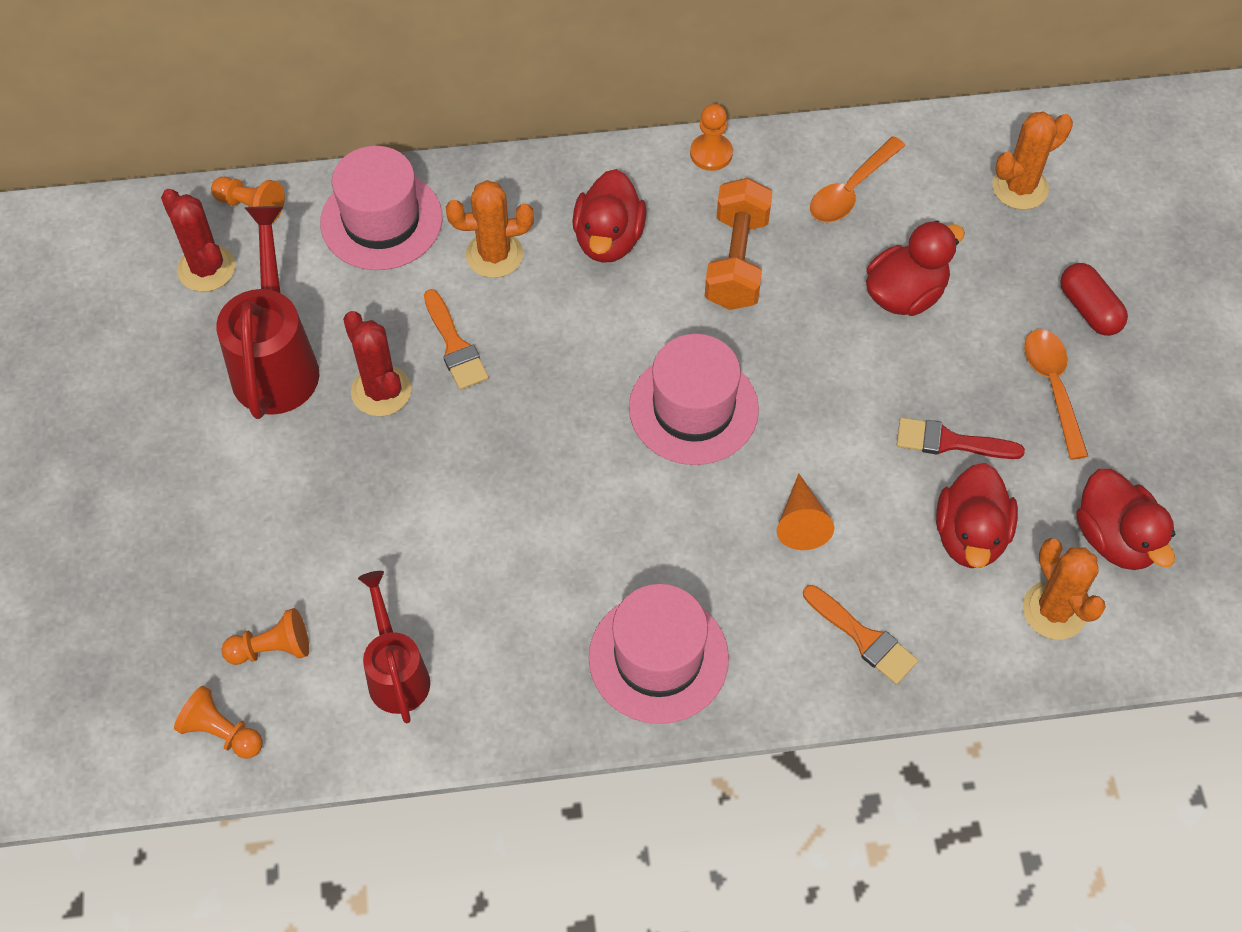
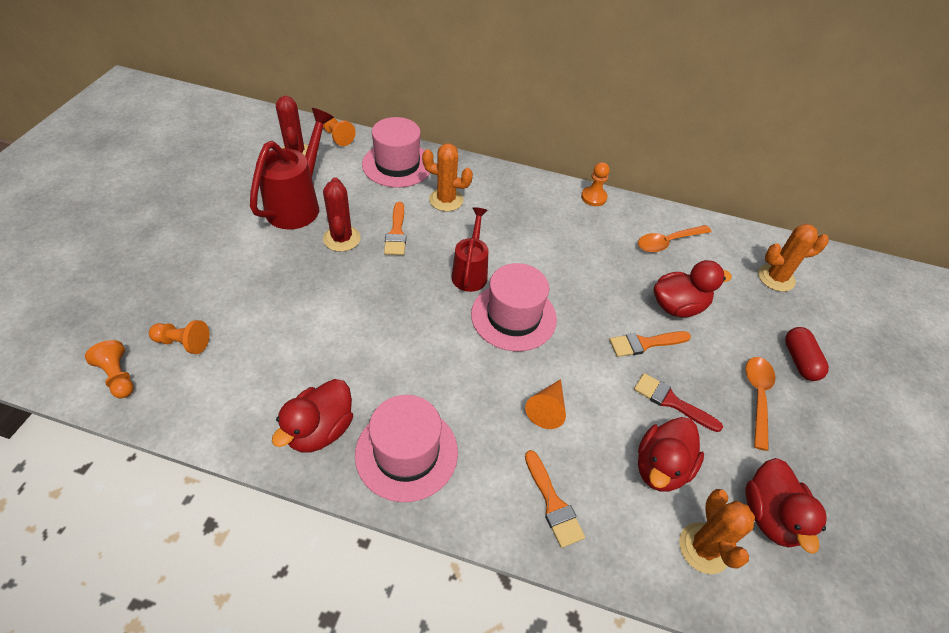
camera: 20 degrees right, 10 degrees down
red watering can [358,571,430,724] -> red watering can moved to [452,207,488,292]
red duck [572,169,647,263] -> red duck moved to [272,379,353,452]
orange dumbbell [705,178,772,310] -> none
none -> orange brush [609,331,691,357]

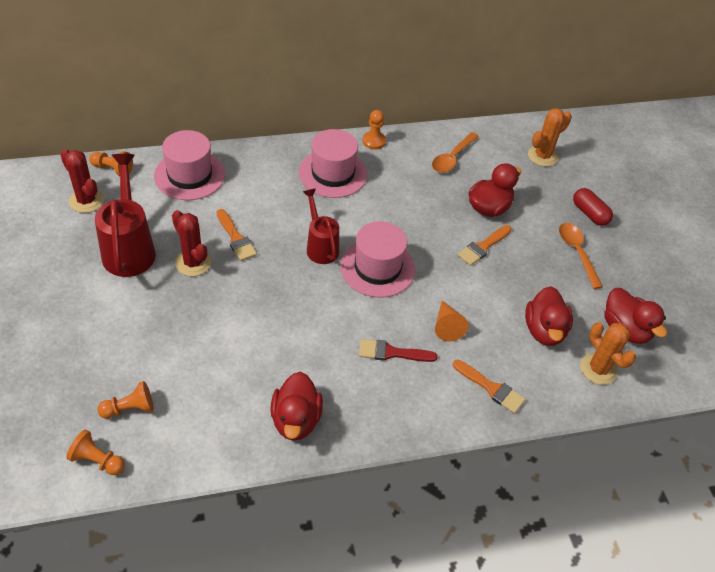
camera: 30 degrees left, 0 degrees up
pink hat [355,395,458,502] -> pink hat moved to [299,129,367,198]
orange cactus [422,144,473,211] -> none
red brush [634,373,723,432] -> red brush moved to [359,339,438,362]

